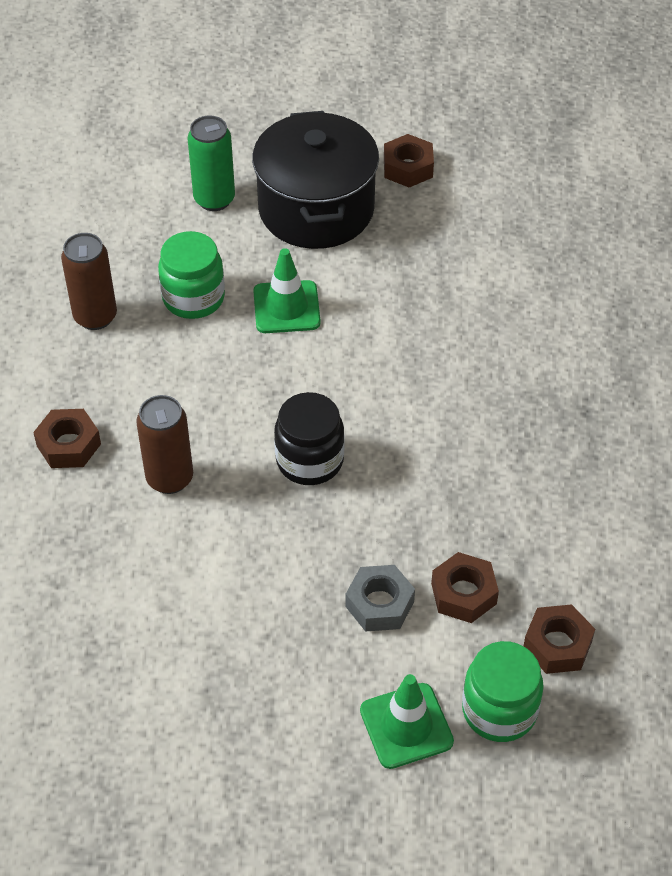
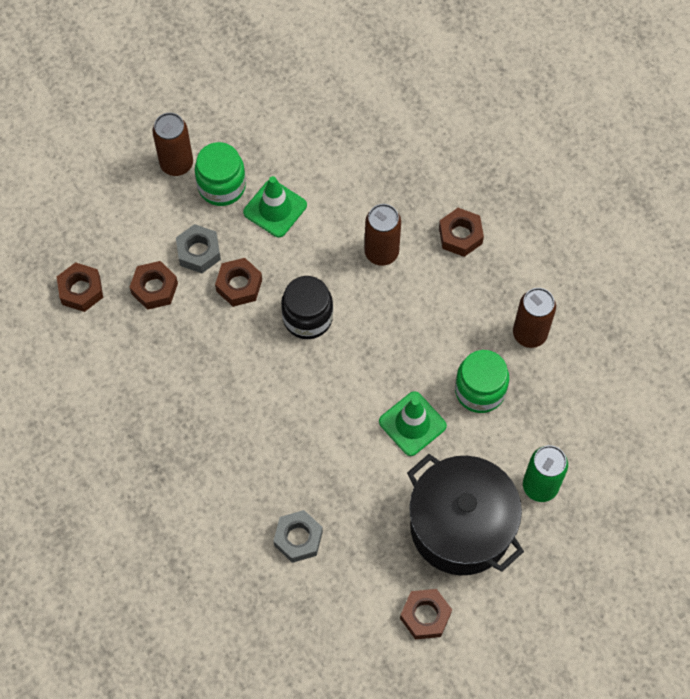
camera: 145 degrees right, 15 degrees up
green traffic cone [360,674,454,769] -> green traffic cone moved to [243,176,307,238]
green jar [462,641,544,742] -> green jar moved to [195,142,246,206]
none -> brown can [152,113,193,176]
none -> brown nut [215,258,262,307]
none -> grey nut [273,510,323,563]

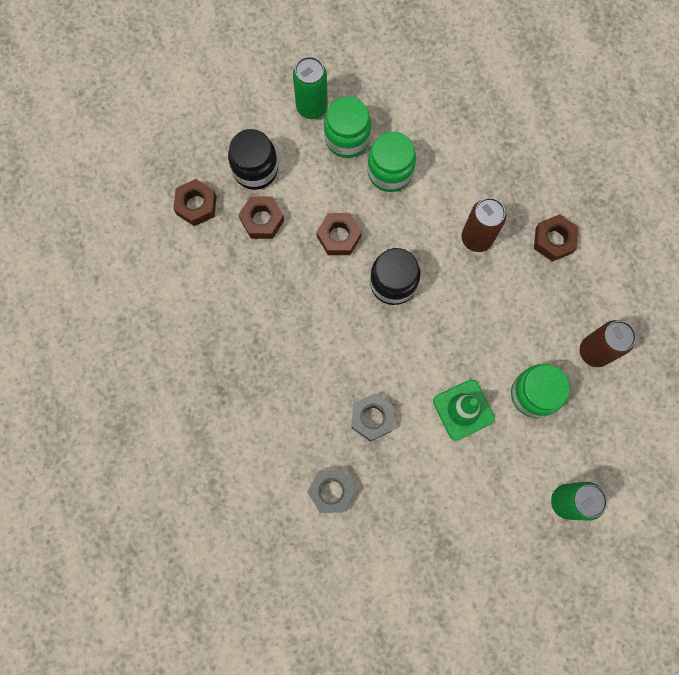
camera: 15 degrees right, 10 degrees up
brown can [152,113,193,176] -> green can [293,57,328,119]
grey nut [176,224,221,273] -> grey nut moved to [351,393,394,442]
green traffic cone [243,176,307,238] -> green jar [367,132,416,192]
brown nut [400,589,452,639] -> none
black pot [407,454,524,575] -> none
none -> black jar [228,129,278,190]

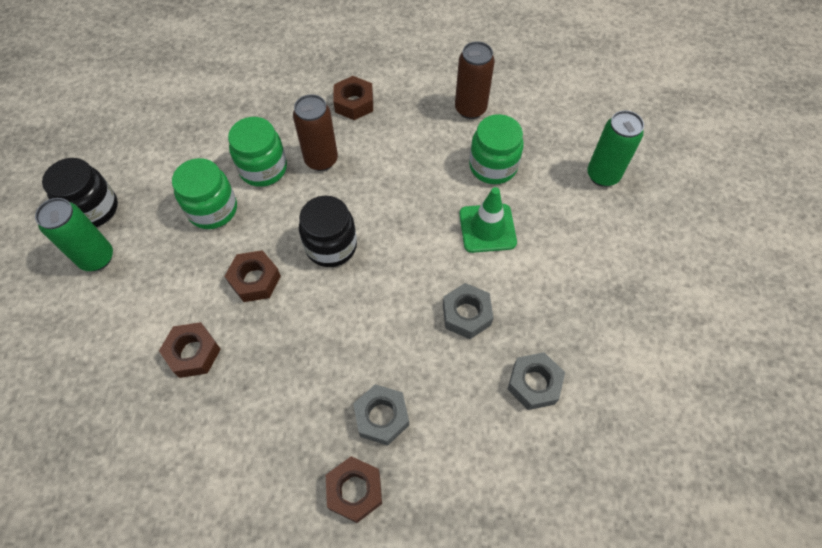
camera: 70 degrees left, 15 degrees down
brown nut [173,179,217,226] -> brown nut moved to [326,456,382,523]
black jar [228,129,278,190] -> black jar moved to [42,158,118,227]
green jar [324,97,371,158] -> green jar moved to [228,117,287,187]
none -> grey nut [353,384,409,445]

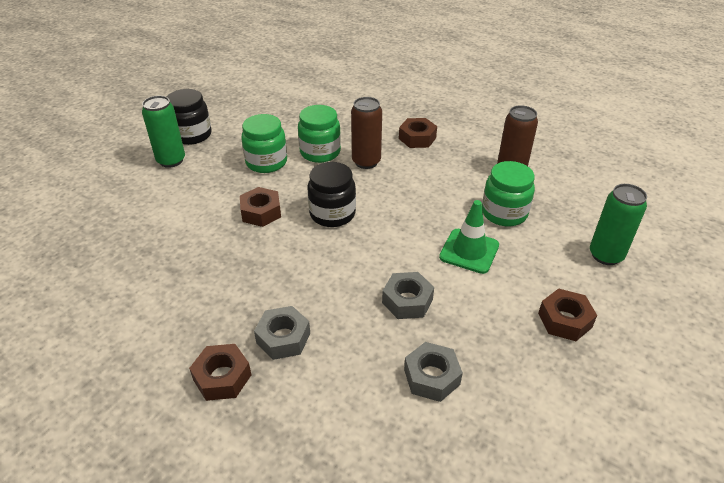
camera: 30 degrees right, 20 degrees down
brown nut [159,322,221,378] -> brown nut moved to [538,288,597,341]

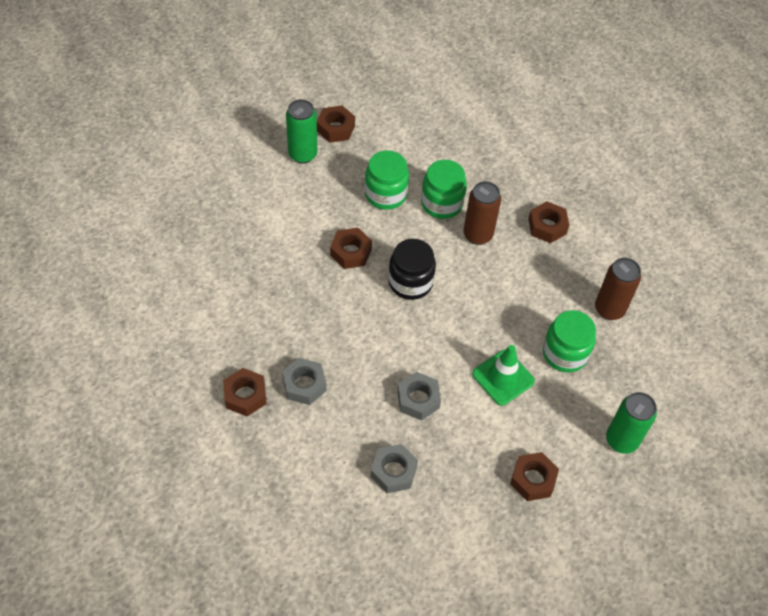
camera: 25 degrees right, 15 degrees up
black jar [167,89,212,145] -> brown nut [317,106,355,143]

